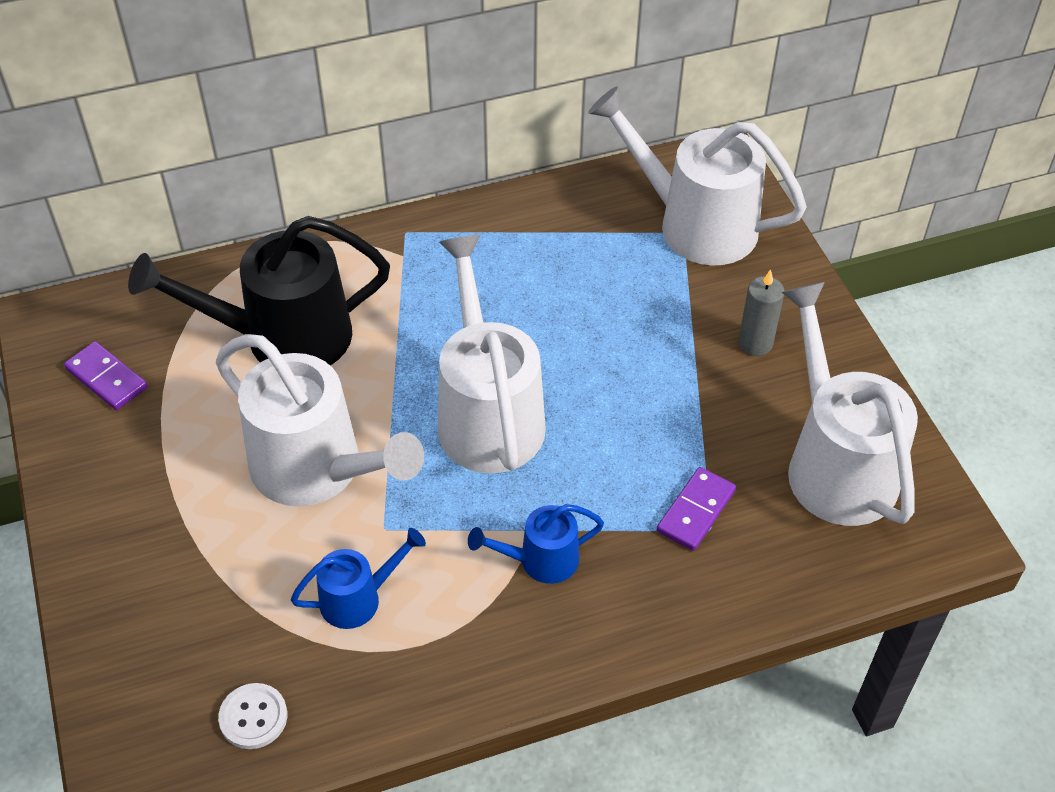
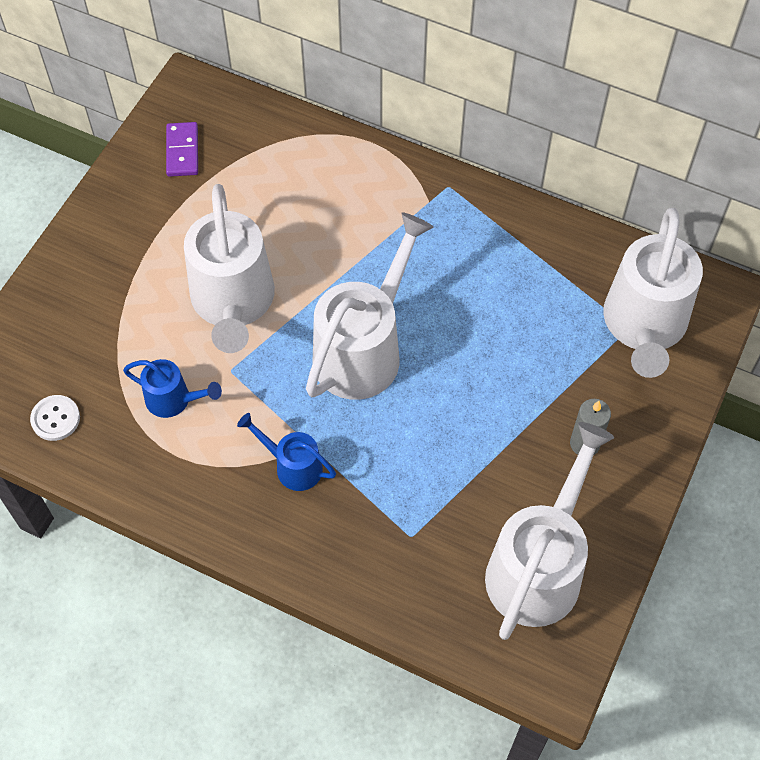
camera: 45 degrees right, 10 degrees up
black watering can [128,216,390,366] -> none
white watering can [588,86,807,265] -> white watering can turned 150 degrees counterclockwise [603,208,703,378]
purple domino [657,467,736,551] -> none

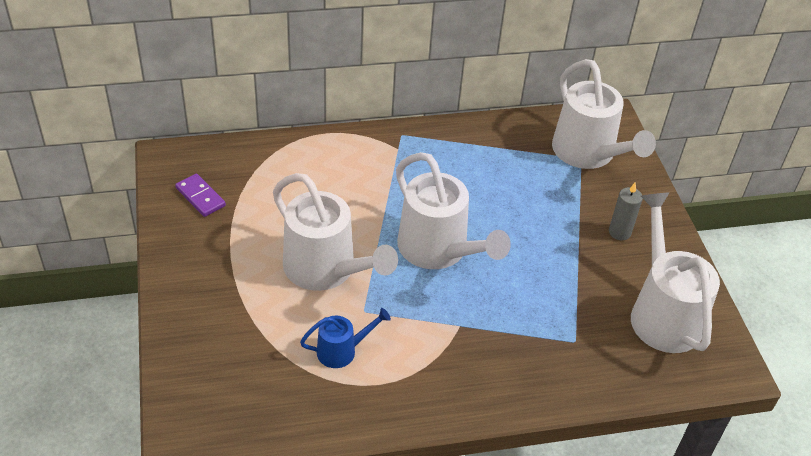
camera: 40 degrees left, 15 degrees down
white button [30,395,80,441] -> none
blue watering can [237,413,336,491] -> none
white watering can [306,212,434,400] -> white watering can turned 150 degrees clockwise [396,152,511,269]

